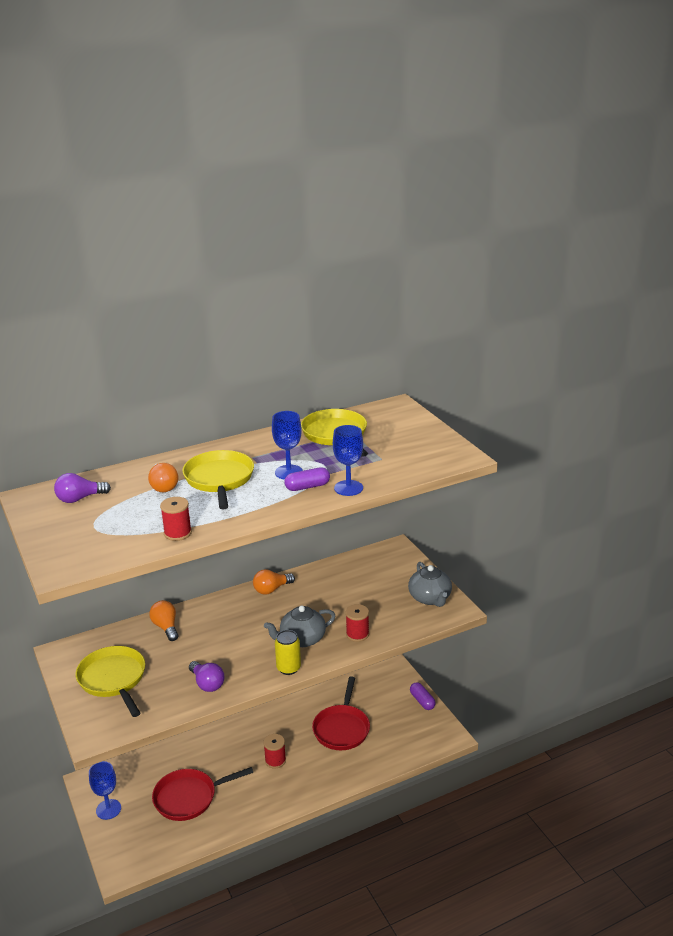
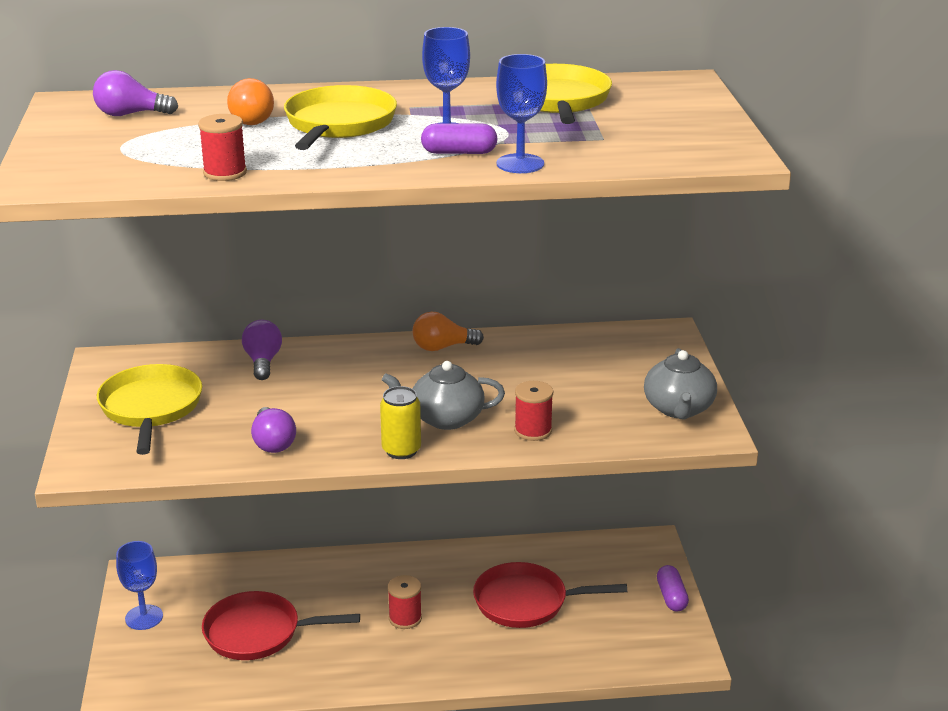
camera: 20 degrees right, 0 degrees up
orange light bulb [149,600,178,641] -> purple light bulb [242,320,282,380]
red pan [312,677,370,750] -> red pan turned 60 degrees clockwise [473,562,627,628]

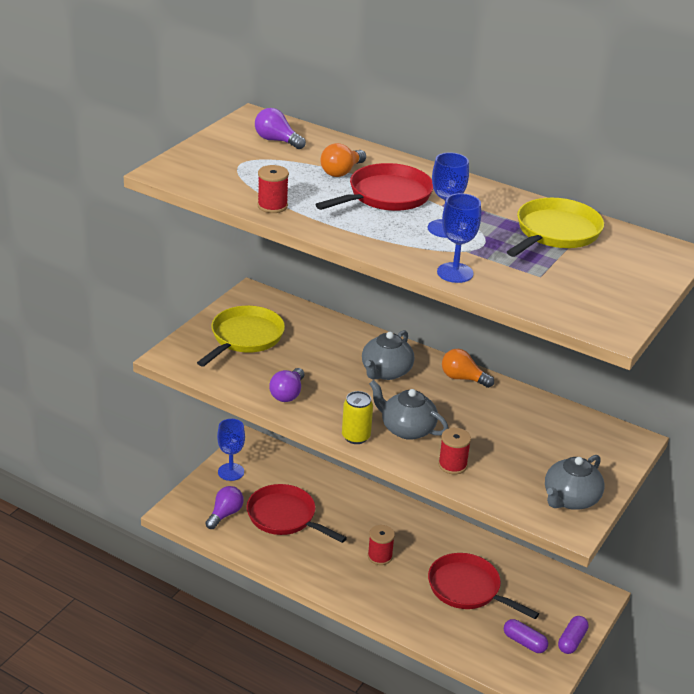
camera: 35 degrees right, 5 degrees up
purple light bulb [242,320,282,380] -> purple light bulb moved to [205,486,244,529]
yellow pan [284,85,397,150] -> red pan [315,163,433,211]
purple capsule [421,123,497,154] -> purple capsule moved to [504,619,548,653]
none -> grey teapot [362,330,414,380]

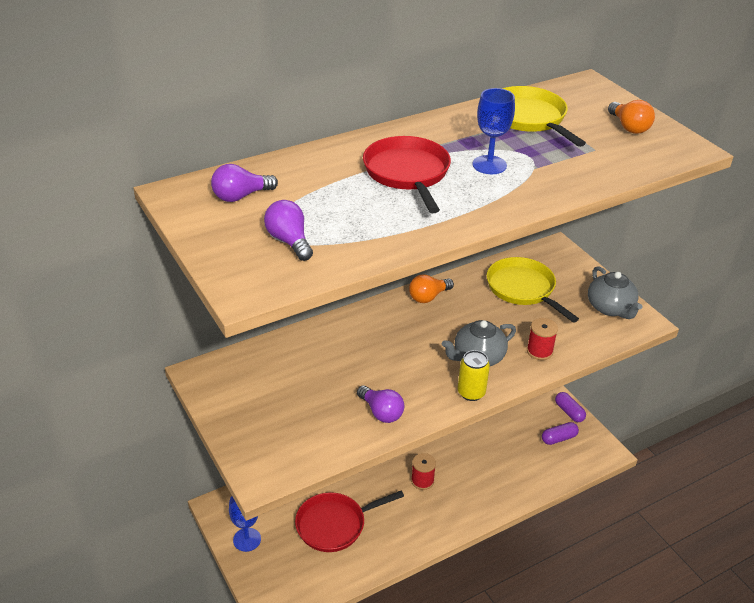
camera: 60 degrees left, 5 degrees up
yellow pan [197,306,285,367] -> yellow pan moved to [487,257,579,323]
purple light bulb [205,486,244,529] -> purple light bulb moved to [264,200,313,261]
red spool [257,165,289,213] -> none
orange light bulb [320,143,366,177] -> orange light bulb moved to [608,100,655,134]
grey teapot [362,330,414,380] -> none
red pan [428,553,539,619] -> none
blue goblet [437,193,481,283] -> none

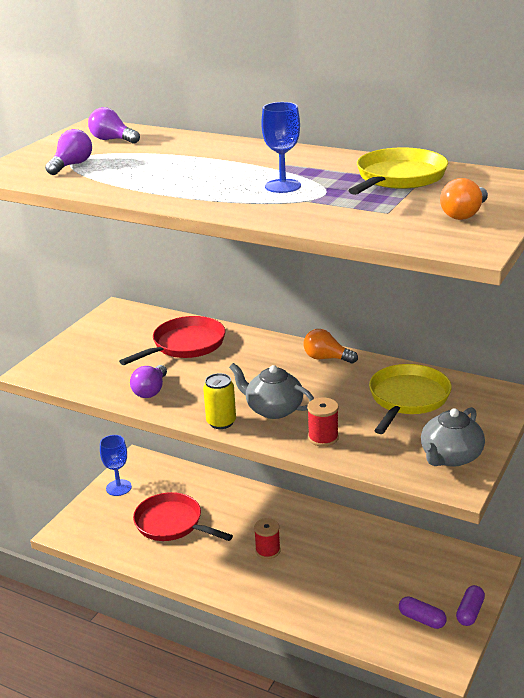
camera: 60 degrees right, 10 degrees down
red pan [363,136,451,213] -> red pan moved to [119,316,225,365]

